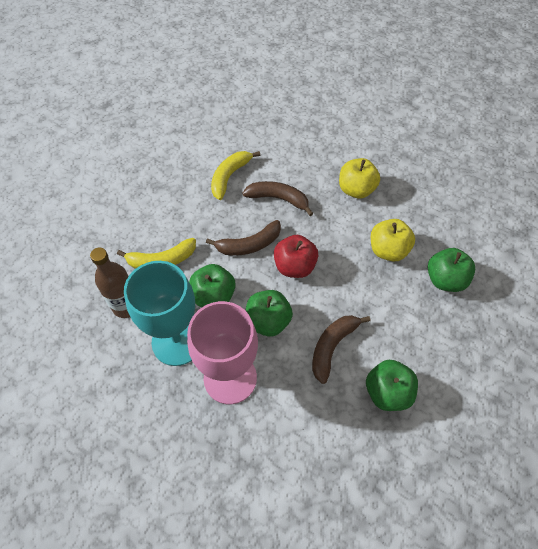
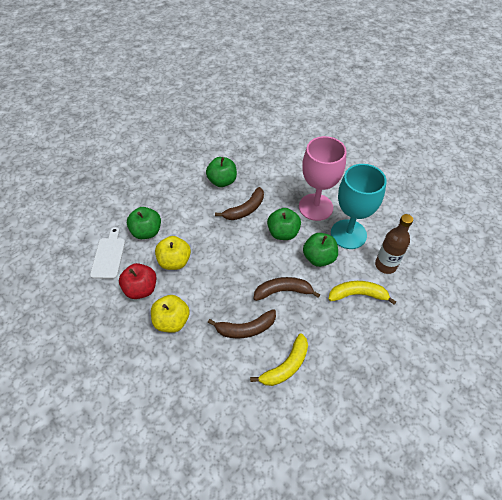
camera: 165 degrees left, 5 degrees down
brown banana [243,181,313,216] -> brown banana turned 45 degrees counterclockwise [208,309,276,339]
red apple [274,235,318,278] -> red apple moved to [119,263,156,299]
none -> white cutting board [90,227,125,279]

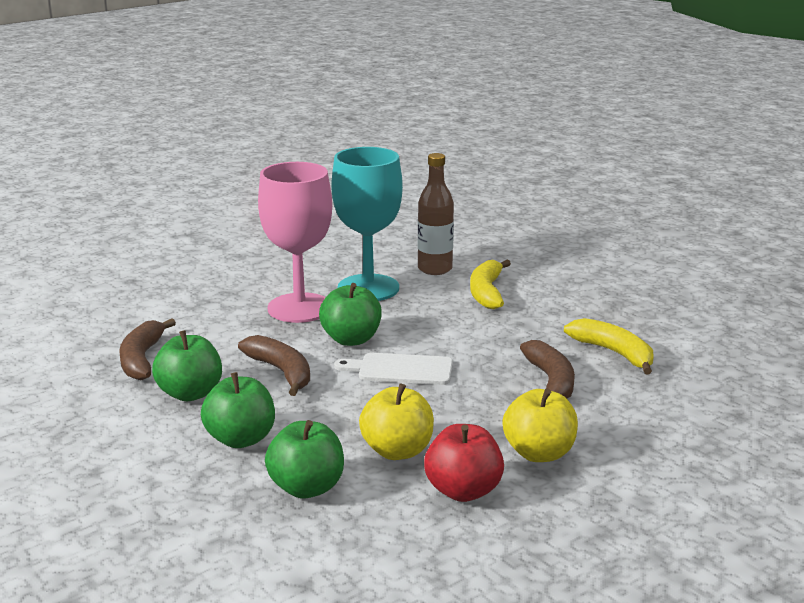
camera: 85 degrees left, 30 degrees down
white cutting board [90,227,125,279] -> white cutting board moved to [334,353,453,385]
brown banana [254,277,320,301] -> brown banana moved to [119,318,176,381]
green apple [303,233,338,267] -> green apple moved to [201,372,275,448]

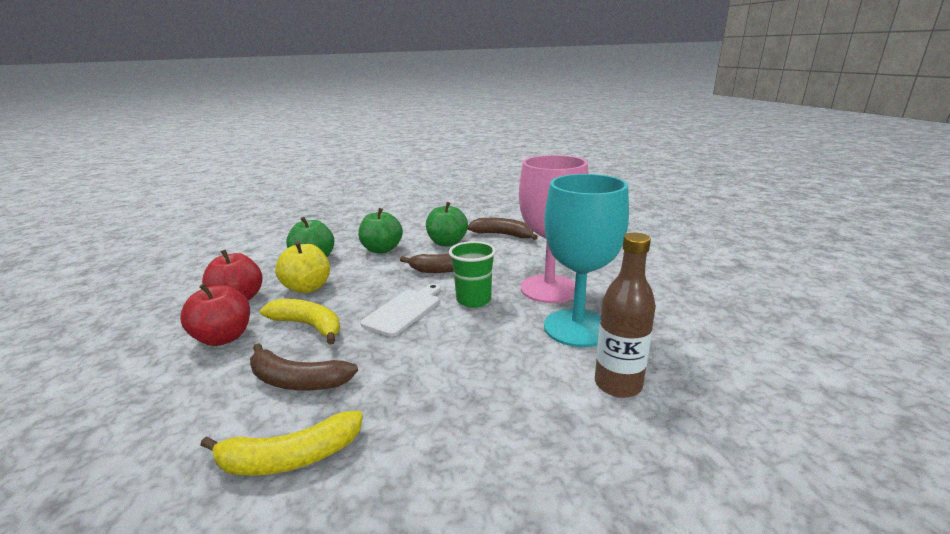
camera: 115 degrees right, 0 degrees up
green apple [319,283,382,346] -> green cup [449,241,496,308]
yellow banana [470,260,511,309] -> yellow banana moved to [260,299,340,345]
yellow apple [502,388,578,462] -> red apple [180,283,250,346]

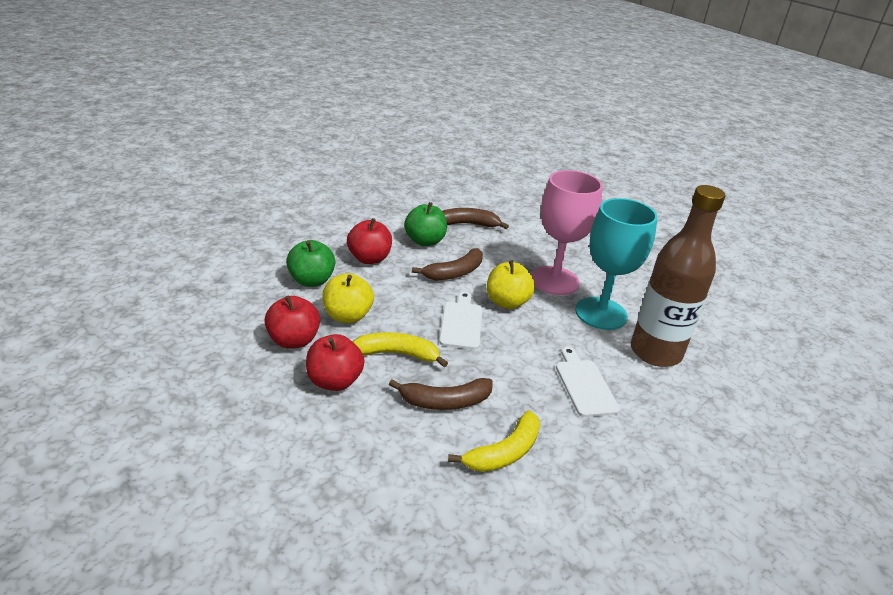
camera: 30 degrees left, 10 degrees up
green apple [358,208,403,253] -> red apple [347,218,392,264]
green cup [449,241,496,308] -> yellow apple [487,260,535,309]
brown bottle [595,233,656,398] -> brown bottle [631,185,725,367], size x1.62
none -> white cutting board [556,347,620,417]

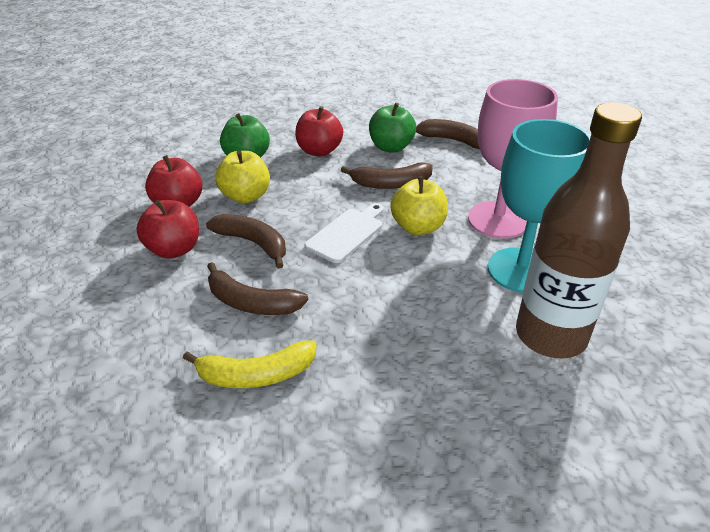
camera: 35 degrees right, 5 degrees up
yellow banana [353,332,448,367] -> brown banana [206,214,286,269]
white cutting board [556,347,620,417] -> none

